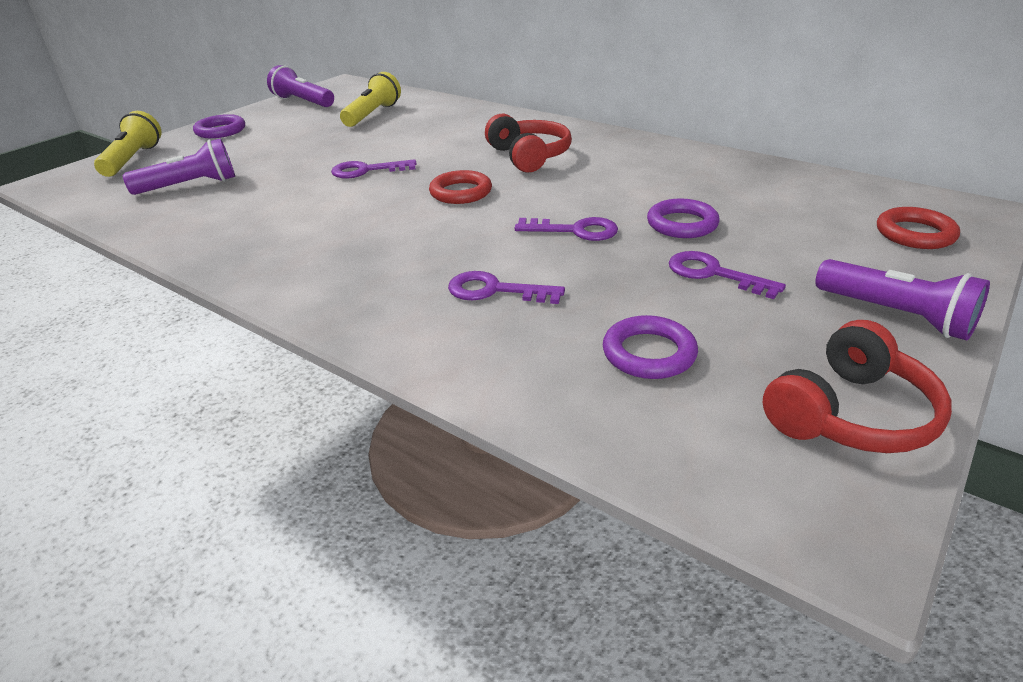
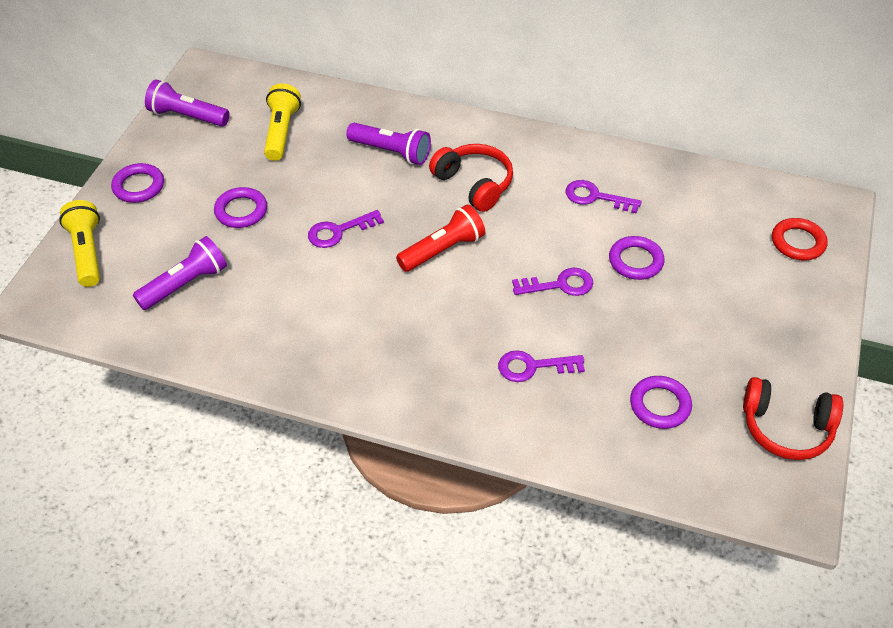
camera: 20 degrees left, 15 degrees up
red ring [429,170,492,204] -> red flashlight [396,204,485,272]
purple key [669,251,786,299] -> purple key moved to [566,180,642,214]
red headphones [763,320,952,453] -> red headphones turned 75 degrees clockwise [743,377,843,460]
purple flashlight [815,259,990,340] -> purple flashlight moved to [346,123,431,165]
none -> purple ring [214,187,267,228]

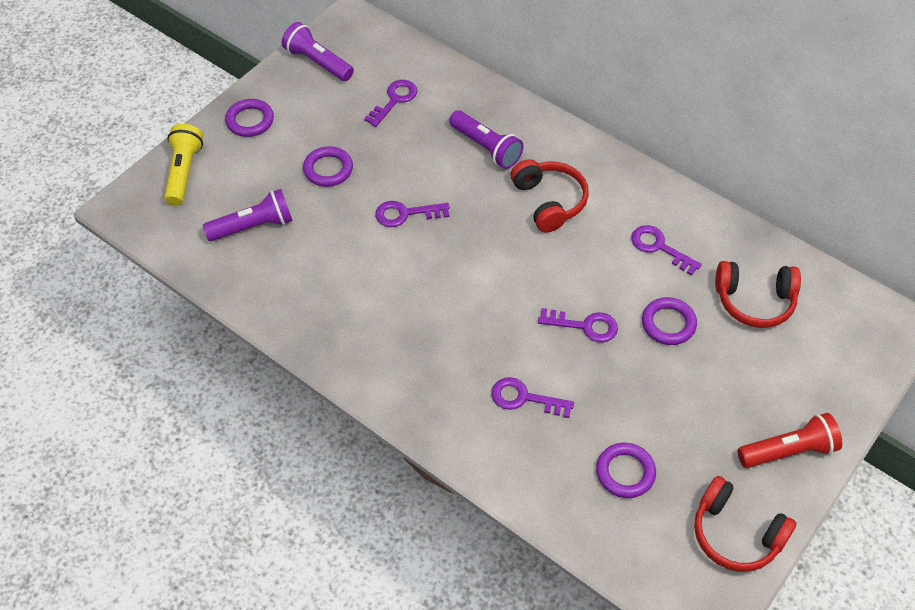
camera: 20 degrees right, 5 degrees up
yellow flashlight [264,83,301,161] -> purple key [364,80,417,127]
red flashlight [396,204,485,272] -> red flashlight moved to [738,413,842,468]
red ring [772,218,827,260] -> none
none -> red headphones [715,261,801,328]

